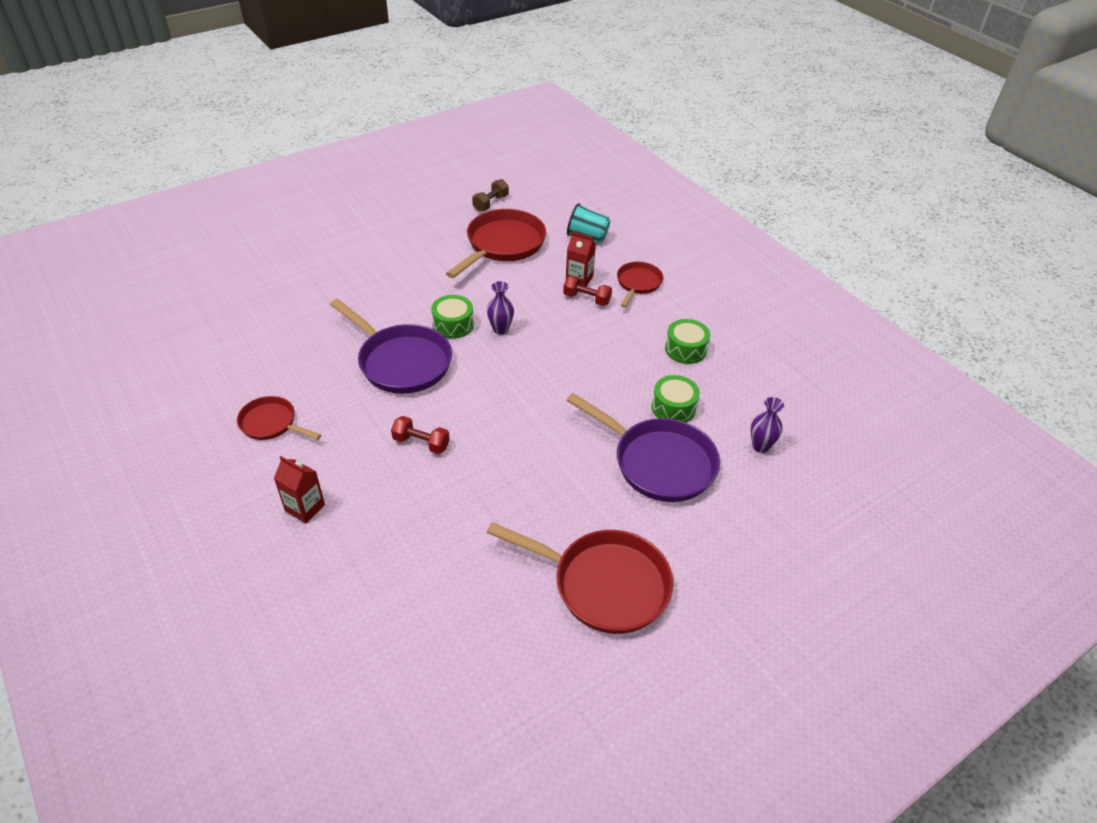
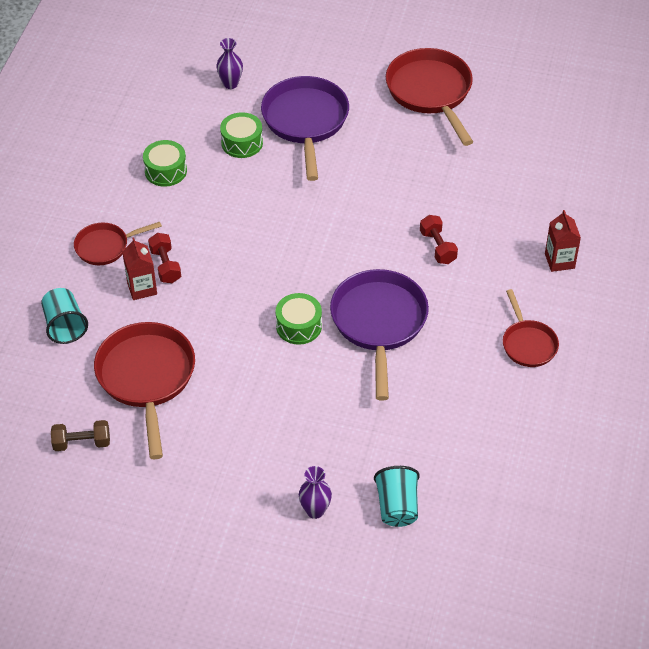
camera: 130 degrees left, 5 degrees up
red pan [446,209,546,278] -> red pan turned 90 degrees clockwise [94,322,195,460]
purple vase [487,281,514,335] -> purple vase moved to [299,466,332,519]
none -> turquoise cup [374,466,420,527]

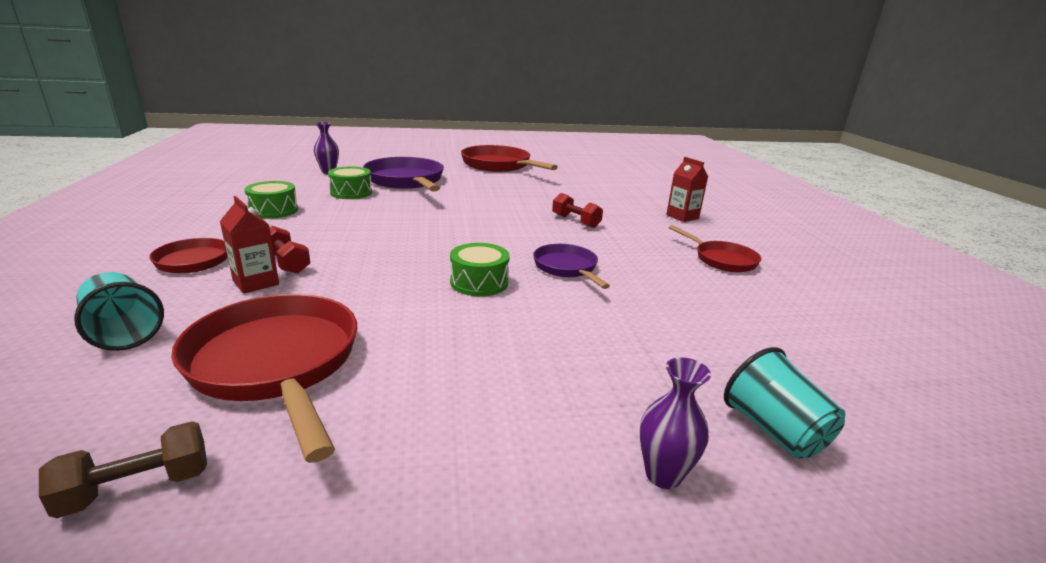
camera: 25 degrees left, 25 degrees down
purple pan [330,269,429,401] -> purple pan [533,244,610,289], size x0.56

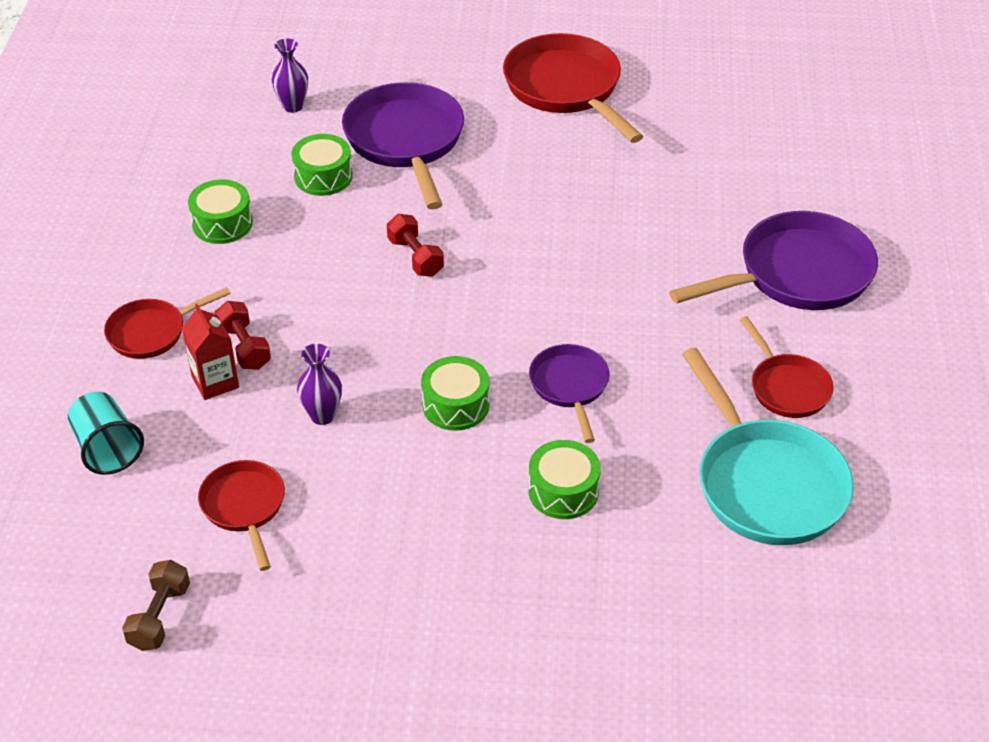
camera: 15 degrees right, 20 degrees up
brown dumbbell [39,421,207,518] -> brown dumbbell turned 60 degrees counterclockwise [122,560,190,651]
red pan [171,294,357,463] -> red pan [198,460,285,571], size x0.56
red dumbbell [552,193,603,228] -> red dumbbell moved to [387,214,444,277]
purple vase [640,357,711,489] -> purple vase moved to [297,344,342,425]
red carton [666,157,708,222] -> purple pan [669,211,878,310]
turquoise cup [724,347,845,459] -> none
none -> green drum [528,440,601,519]
none -> turquoise pan [682,348,854,545]

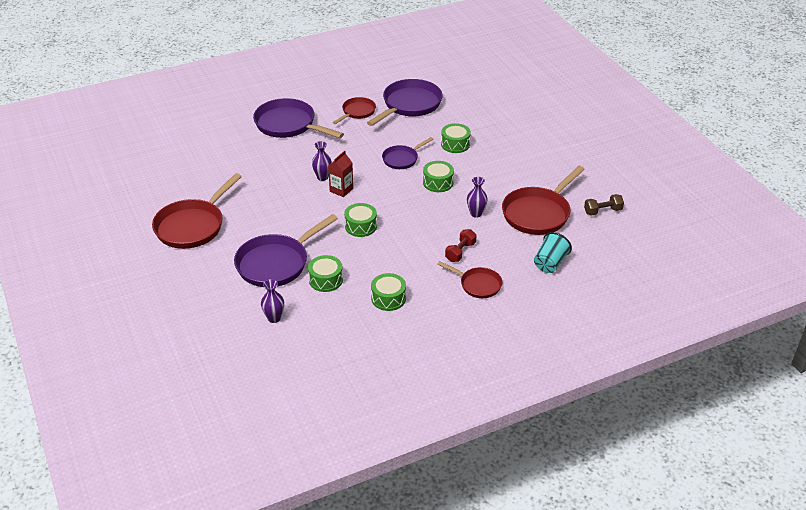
camera: 120 degrees left, 5 degrees down
red carton [182,304,239,400] -> red carton moved to [328,151,353,197]
red pan [198,460,285,571] -> red pan [502,166,585,235], size x1.78
red dumbbell [387,214,444,277] -> green drum [344,203,377,237]
turquoise pan [682,348,854,545] -> purple pan [367,79,442,126]
none -> purple vase [312,141,332,181]

